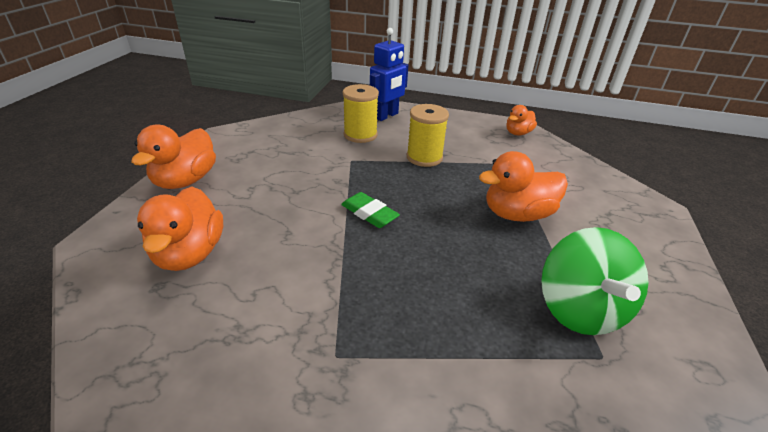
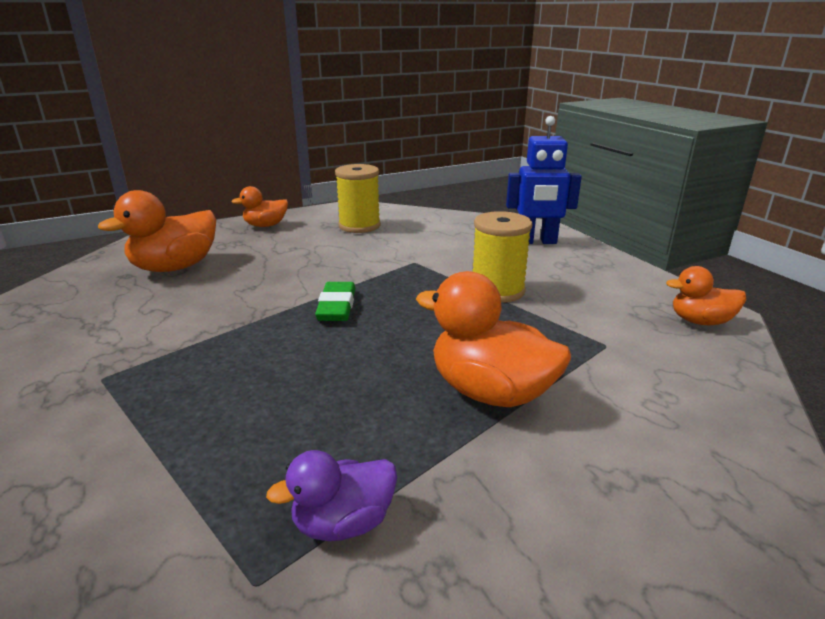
camera: 50 degrees right, 10 degrees down
orange duck [131,125,216,189] -> orange duck [231,186,288,227], size x0.59
yellow spool [343,84,379,143] -> yellow spool moved to [335,164,381,233]
green spinning top [541,227,649,335] -> purple duck [266,450,397,541]

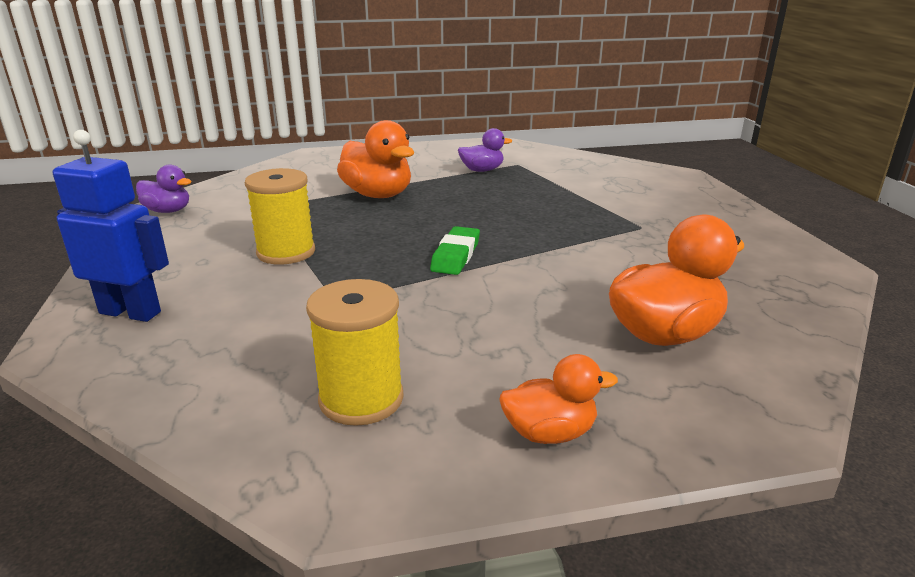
camera: 165 degrees left, 0 degrees up
orange duck [666,266,746,325] -> purple duck [136,165,192,213]

